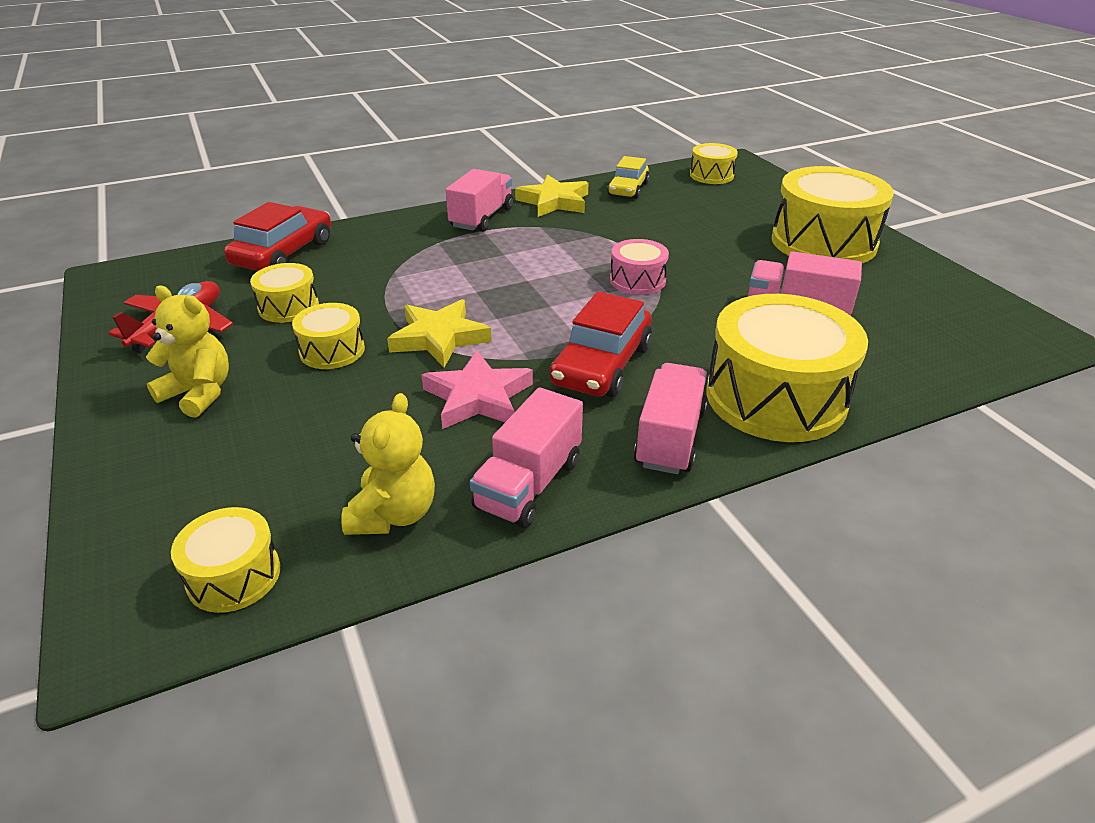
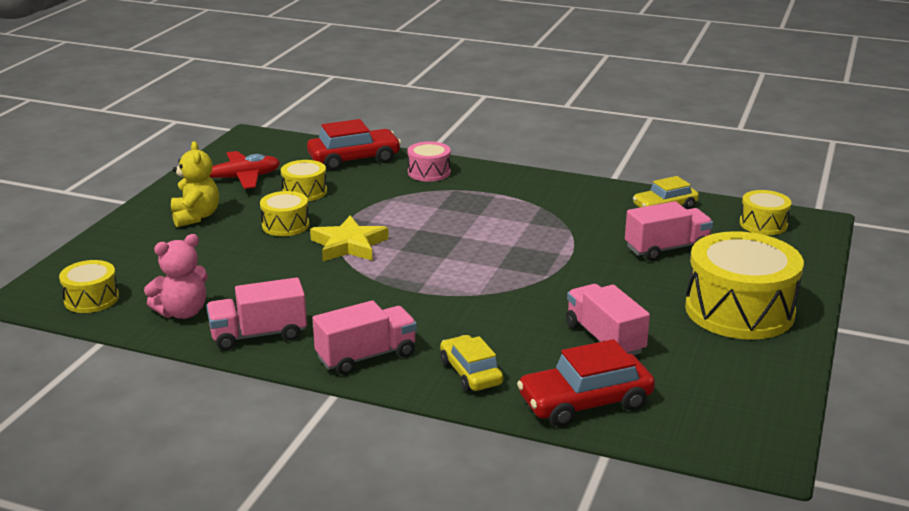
camera: 45 degrees right, 10 degrees down
yellow teddy bear [341,393,435,535] -> pink teddy bear [144,234,208,319]
pink star [421,351,533,429] -> none
pink truck [446,169,513,232] -> pink truck moved to [625,201,713,261]
yellow star [515,175,588,217] -> none
red car [550,291,652,397] -> red car moved to [517,339,655,427]
pink drum [610,239,669,295] -> pink drum moved to [407,141,451,182]
yellow drum [707,294,868,442] -> yellow car [440,335,503,392]

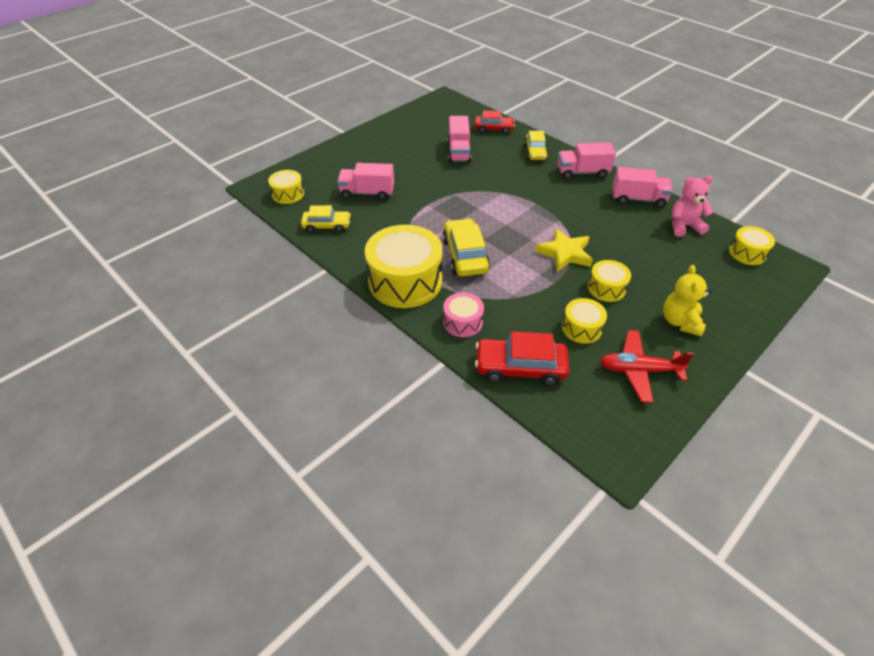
camera: 155 degrees left, 20 degrees up
red car [517,339,655,427] -> red car [475,110,515,134], size x0.66
yellow drum [685,231,804,340] -> yellow drum moved to [365,225,443,308]
none -> yellow car [442,218,490,276]

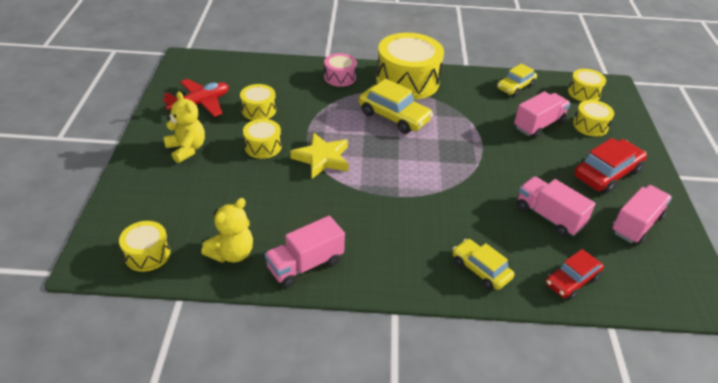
camera: 135 degrees right, 5 degrees down
red car [475,332,570,386] -> red car moved to [574,138,647,194]
pink truck [558,143,616,179] -> pink truck moved to [612,185,672,245]
pink teddy bear [672,176,713,237] -> yellow teddy bear [201,198,253,263]
none -> yellow drum [573,100,614,137]

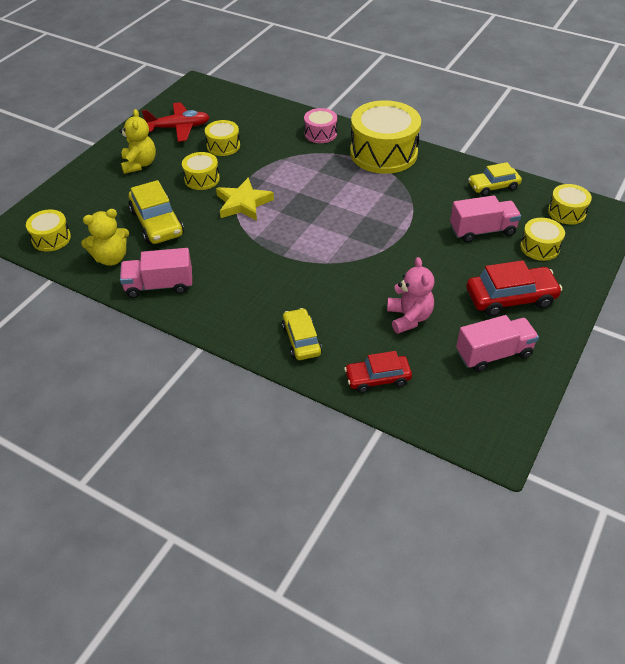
camera: 30 degrees right, 5 degrees up
yellow car [359,79,433,134] -> yellow car moved to [128,180,184,244]
pink truck [517,176,595,237] -> pink teddy bear [387,257,435,334]

